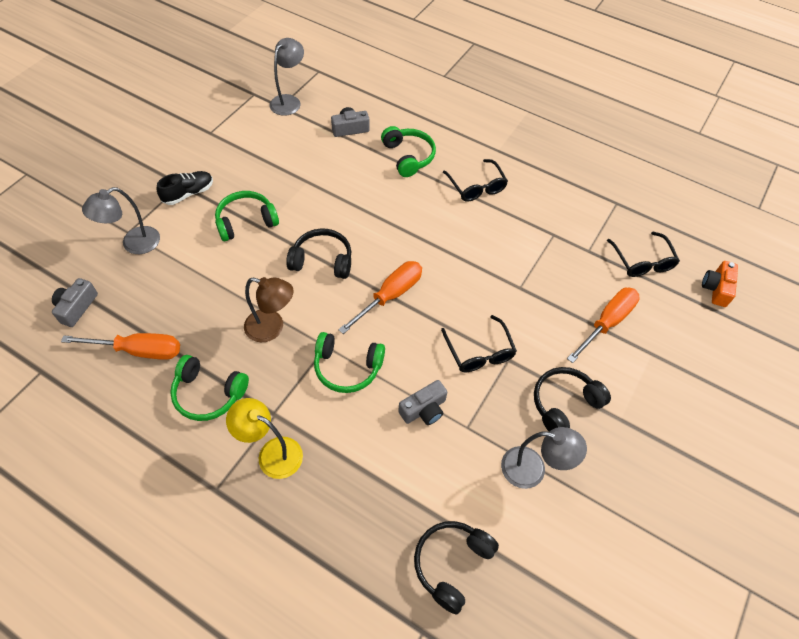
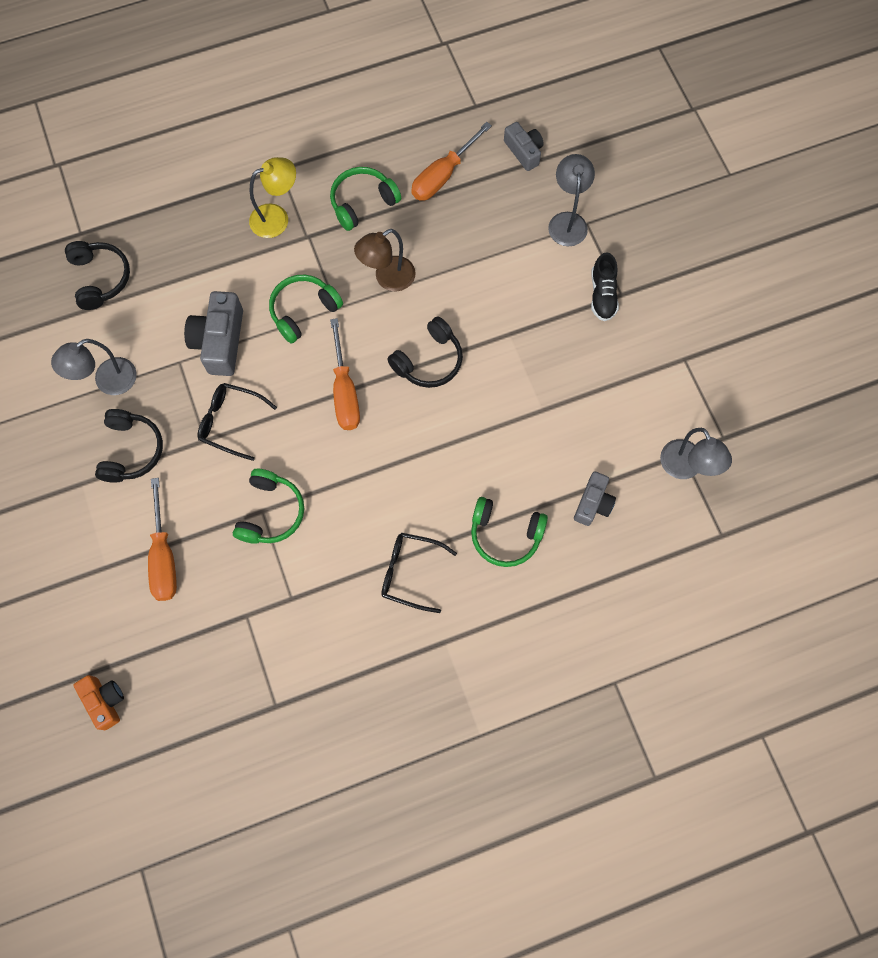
camera: 130 degrees right, 15 degrees up
green headphones [215,191,279,241] -> green headphones moved to [233,469,304,544]
grey camera [398,380,447,425] -> grey camera [184,291,243,376], size x1.61
black glasses [607,232,680,277] -> none

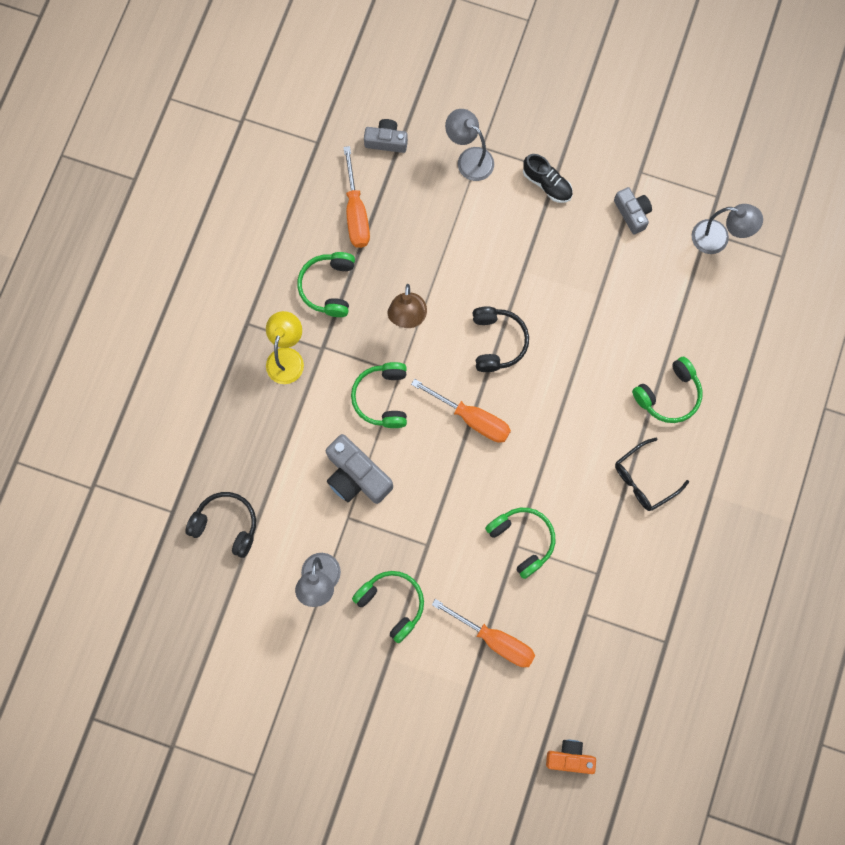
camera: 50 degrees left, 5 degrees up
black headphones [95,409,163,483] -> green headphones [352,571,424,643]
black glasses [197,383,277,461] -> none
grey camera [574,472,616,526] -> grey camera moved to [614,187,652,235]

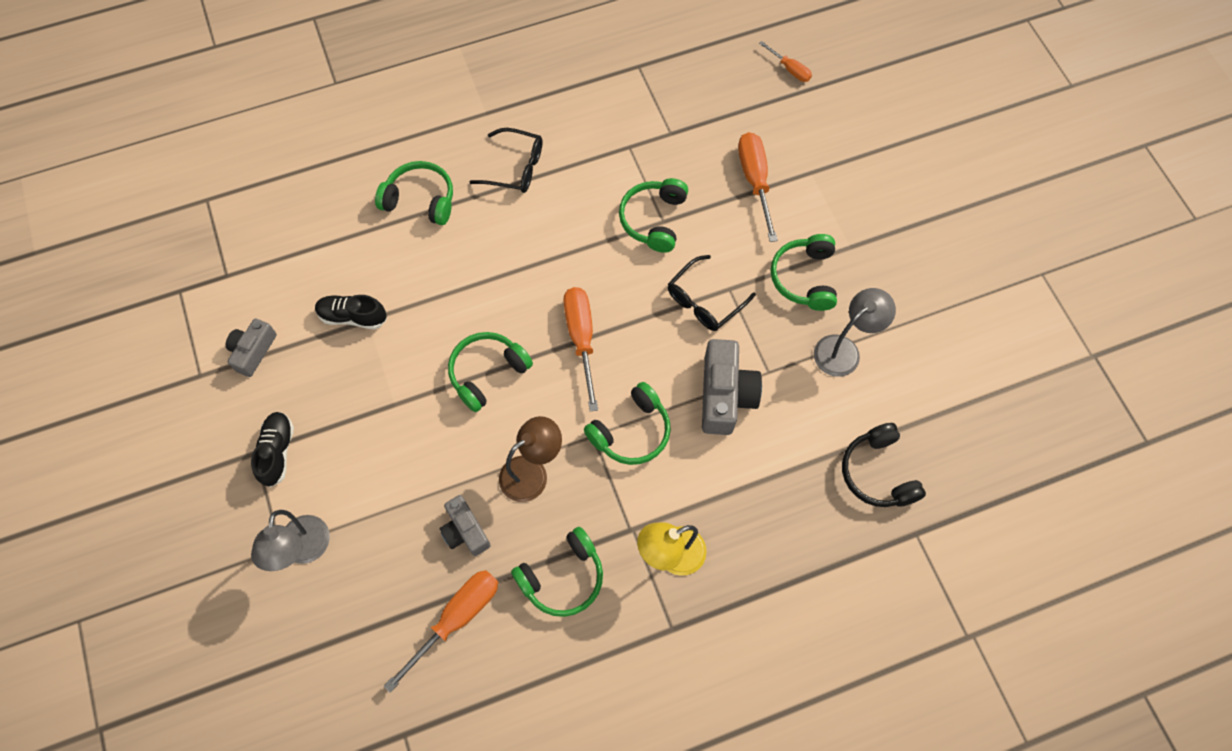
camera: 130 degrees left, 10 degrees down
grey camera [364,119,408,153] -> grey camera moved to [439,495,491,556]
black headphones [473,307,529,372] -> green headphones [448,332,533,412]
orange camera [546,740,596,774] -> orange screwdriver [759,41,812,82]
grey lamp [692,204,763,254] -> none
none -> black shoe [315,295,387,329]
none -> black glasses [668,255,756,331]

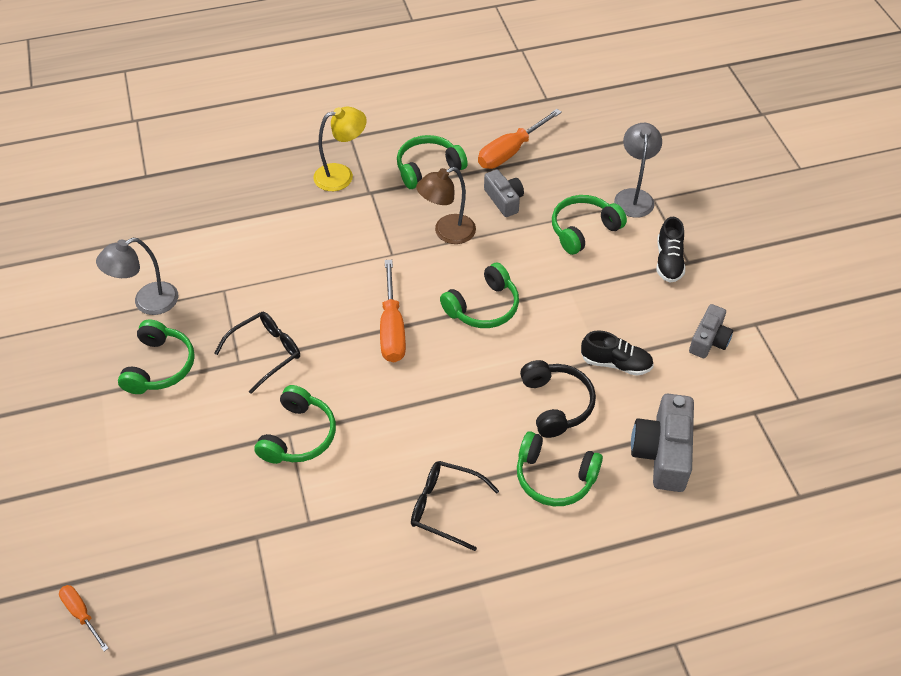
camera: 175 degrees left, 15 degrees down
green headphones [584,382,671,465] -> green headphones moved to [552,195,627,255]
grey camera [702,339,762,435] -> grey camera moved to [631,394,694,492]
orange screwdriver [738,132,778,242] -> none
black headphones [842,423,926,507] -> black headphones moved to [520,360,596,438]

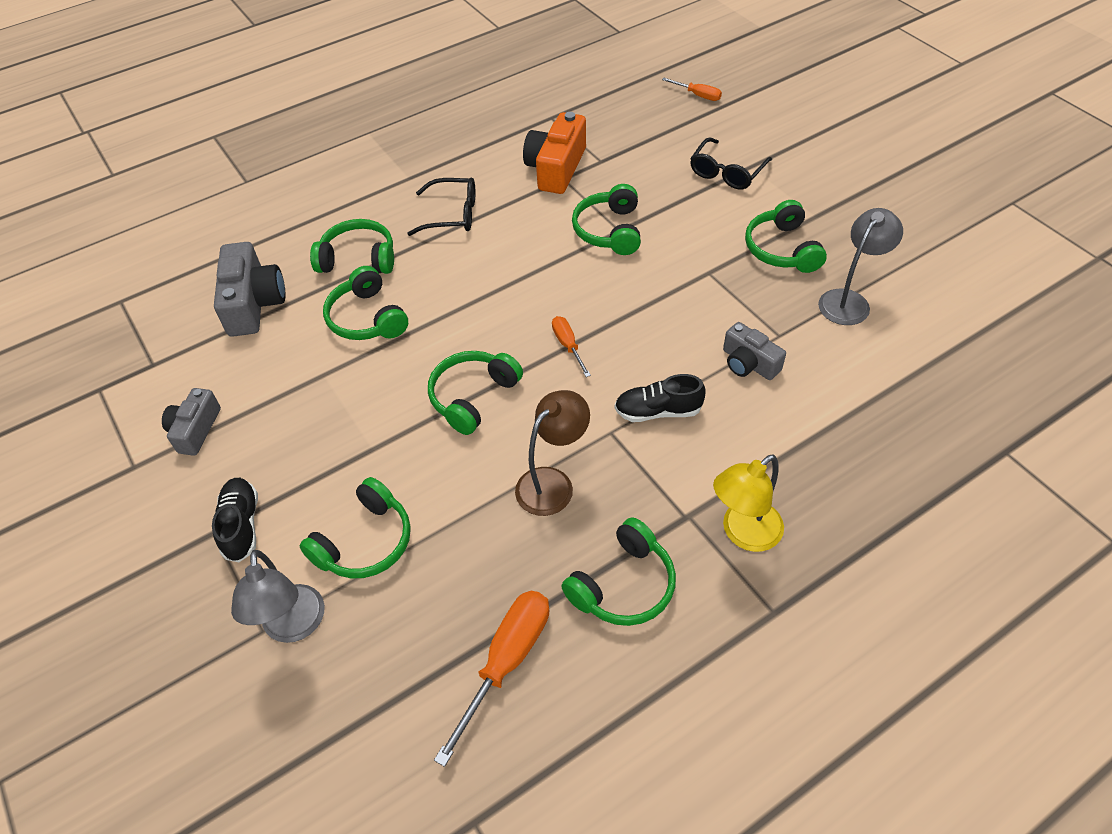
camera: 165 degrees right, 0 degrees up
black glasses [214,312,300,394] -> black glasses moved to [690,137,772,190]
orange screwdriver [380,260,406,362] -> orange screwdriver [552,316,591,377], size x0.56
grey camera [484,169,524,217] -> grey camera moved to [723,322,786,380]
black headphones [520,360,596,438] -> green headphones [323,266,408,340]
black shoe [581,331,654,376] -> black shoe moved to [615,374,706,422]
none -> orange camera [523,112,586,194]

